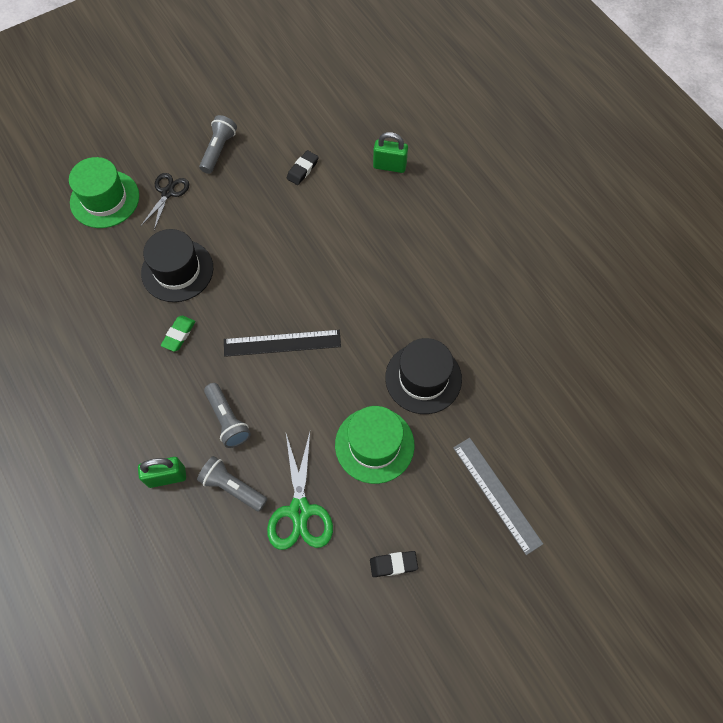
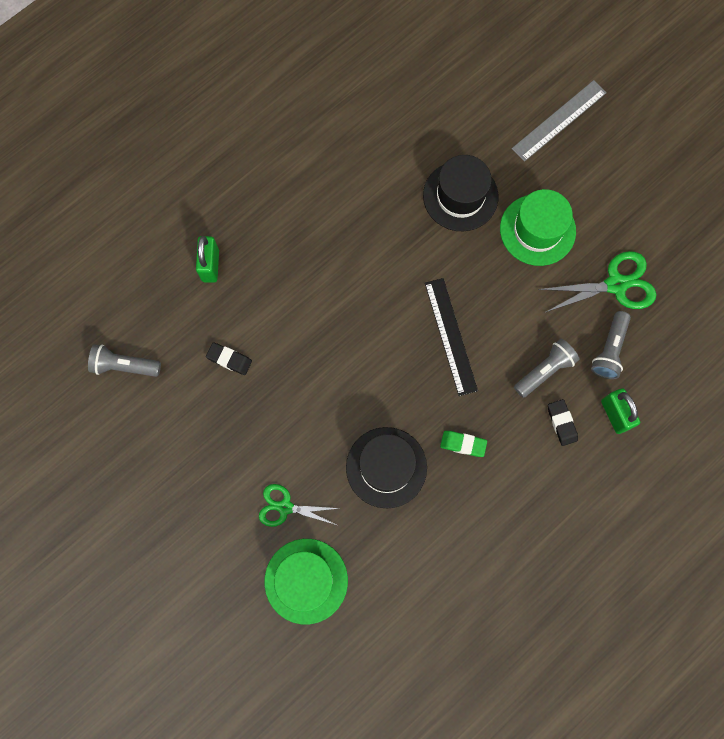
camera: 100 degrees left, 10 degrees up
black scissors [141,173,189,230] -> green scissors [259,484,340,527]
grey flashlight [199,115,237,174] -> grey flashlight moved to [88,344,161,377]
black eraser [370,551,418,577] -> black eraser moved to [548,399,578,446]

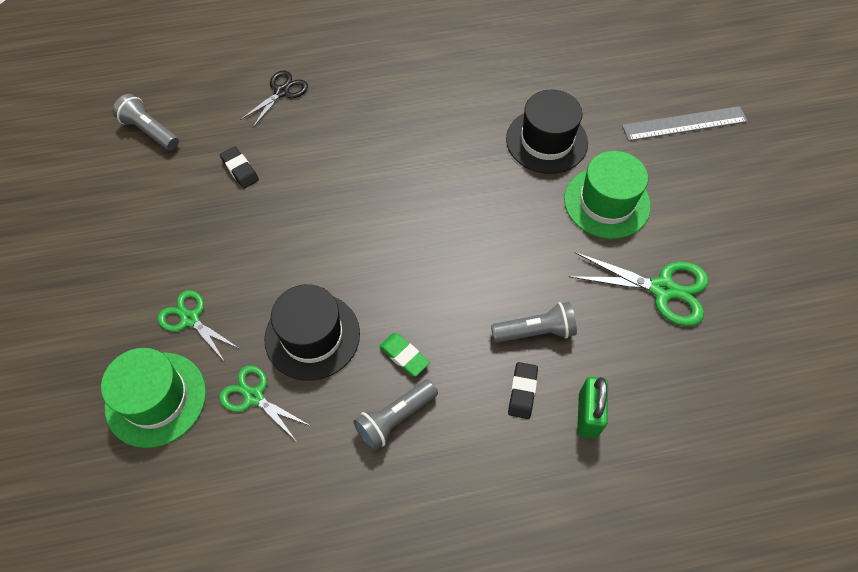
camera: 30 degrees right, 15 degrees down
green padlock [196,236,219,283] -> black scissors [240,71,308,127]
black ruler [425,278,478,396] -> none
grey flashlight [591,311,631,379] -> grey flashlight moved to [353,379,438,451]
none -> green scissors [219,365,311,442]

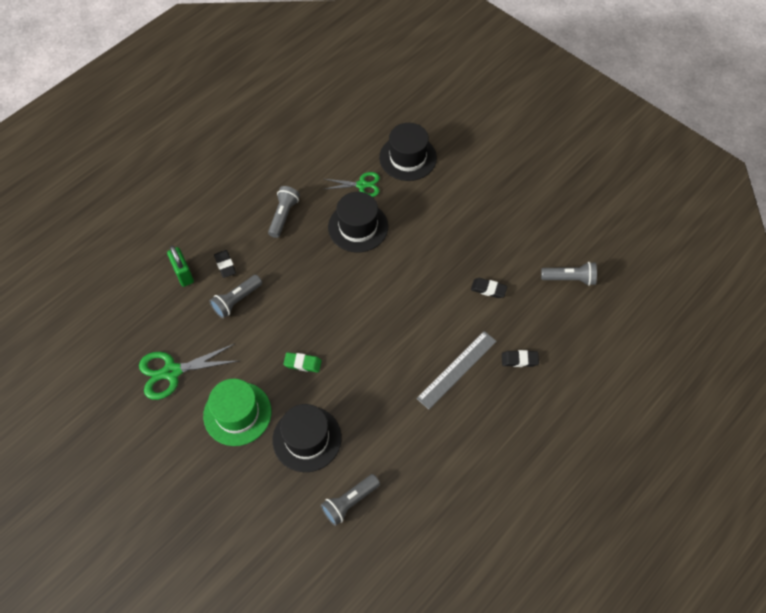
camera: 145 degrees right, 0 degrees up
green hat [101,348,206,448] -> black hat [379,123,437,181]
green scissors [158,290,240,362] -> none
black scissors [240,71,308,127] -> black eraser [502,350,539,367]
green eraser [379,333,430,377] -> green eraser moved to [283,352,322,373]
grey ruler [622,106,748,141] -> grey ruler moved to [416,331,497,410]
none -> grey flashlight [321,474,380,526]

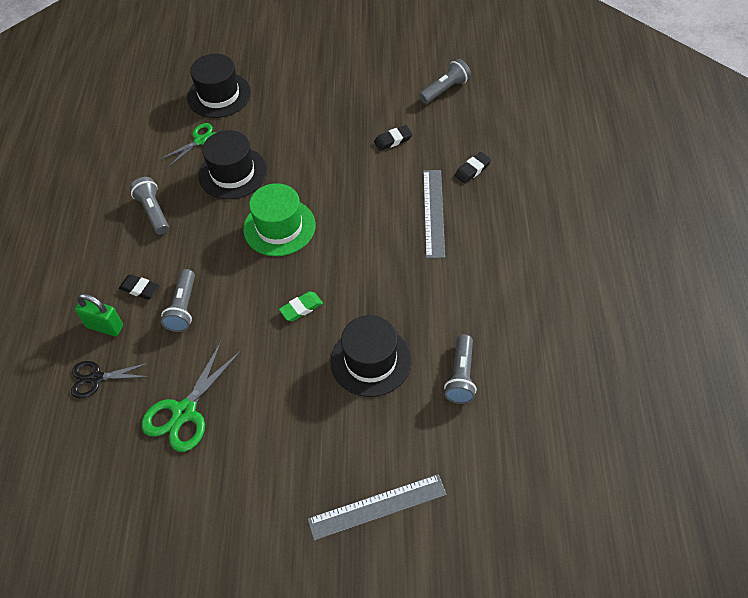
camera: 40 degrees left, 5 degrees down
green hat [203,379,271,446] -> green hat moved to [243,183,316,256]
none -> black scissors [71,361,150,399]
none -> grey ruler [308,474,447,540]

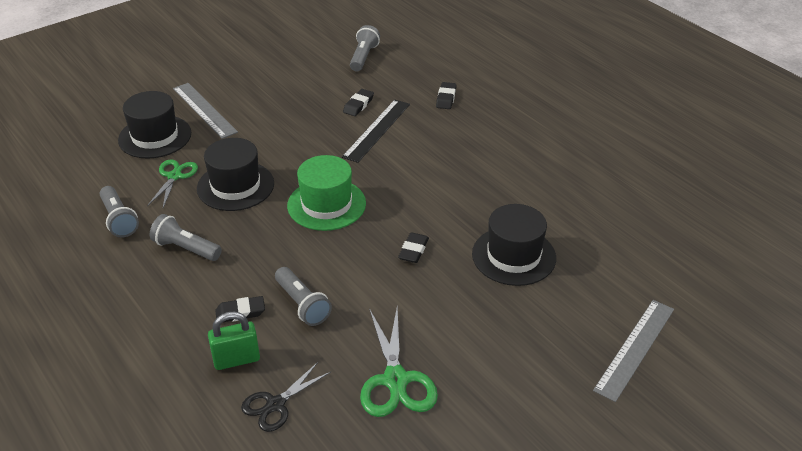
camera: 40 degrees left, 15 degrees down
green eraser [279,291,323,321] -> black eraser [398,232,429,263]
grey ruler [423,170,445,258] -> grey ruler moved to [173,83,238,139]
grey flashlight [444,334,477,404] -> grey flashlight moved to [100,186,139,238]
none -> black ruler [342,100,410,163]

